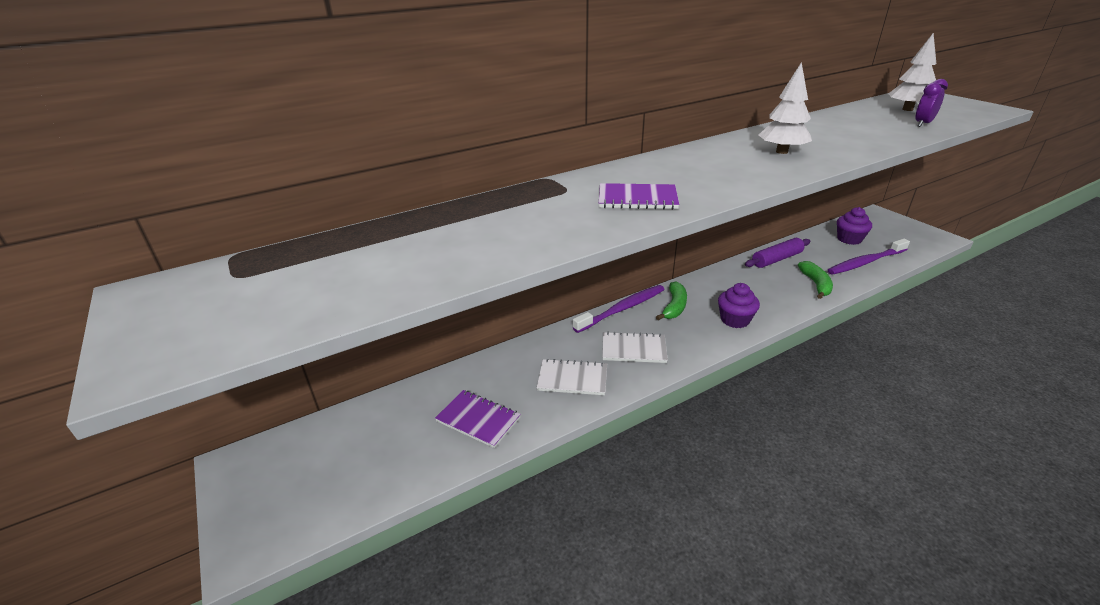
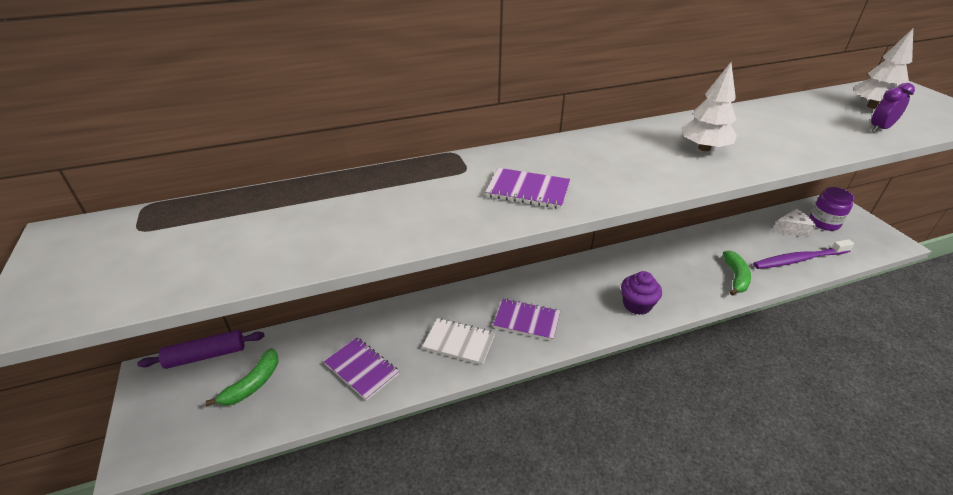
camera: 10 degrees right, 5 degrees up
purple toothbrush [573,285,665,333] -> none
white notebook [602,332,668,363] -> purple notebook [493,298,560,341]
green banana [656,282,687,320] -> green banana moved to [206,348,278,406]
purple rolling pin [745,238,810,268] -> purple rolling pin moved to [137,330,264,369]
purple cupcake [837,207,872,245] -> white cheese [772,209,816,238]
none -> purple jar [809,187,854,231]

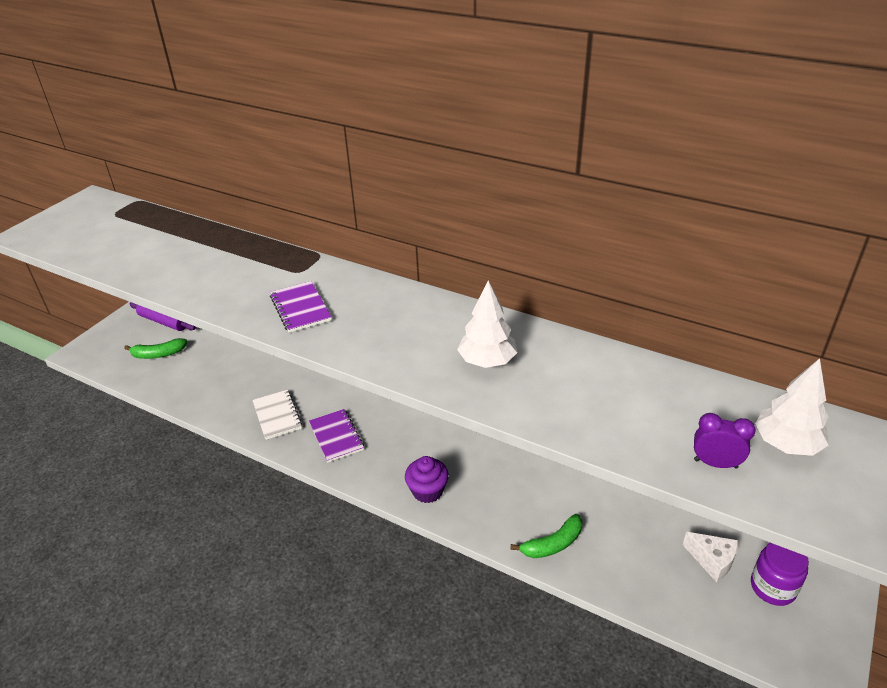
camera: 50 degrees right, 0 degrees up
purple notebook [324,338,399,401] -> none
purple toothbrush [753,239,854,269] -> none

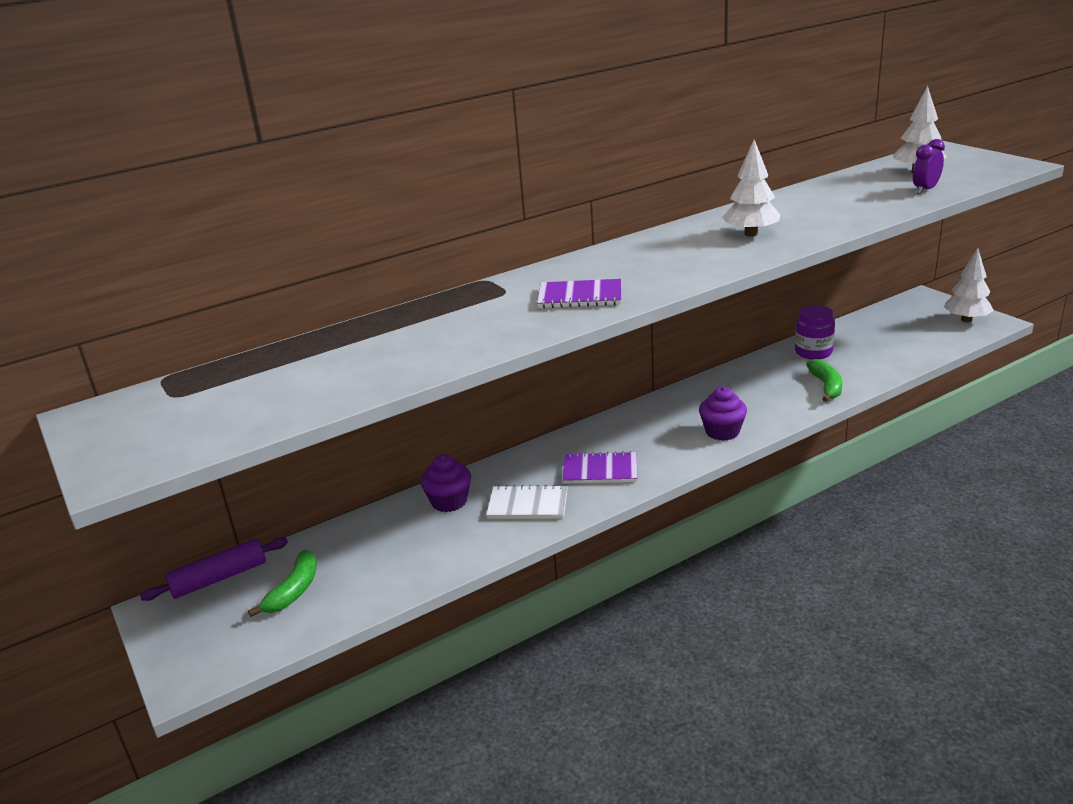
camera: 60 degrees left, 10 degrees down
white cheese [683,532,738,582] -> none
purple jar [751,543,809,606] -> purple jar moved to [795,305,835,359]
none -> purple cupcake [421,454,471,512]
none -> white tree [944,248,994,322]

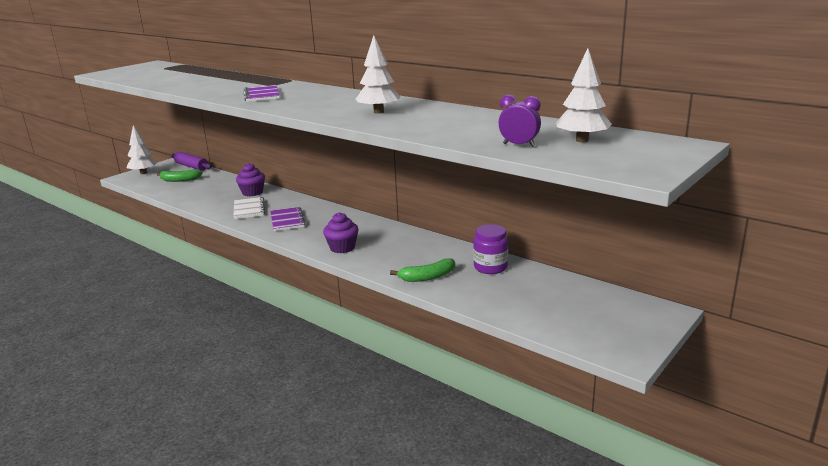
camera: 70 degrees right, 5 degrees down
white tree [944,248,994,322] -> white tree moved to [127,125,158,174]

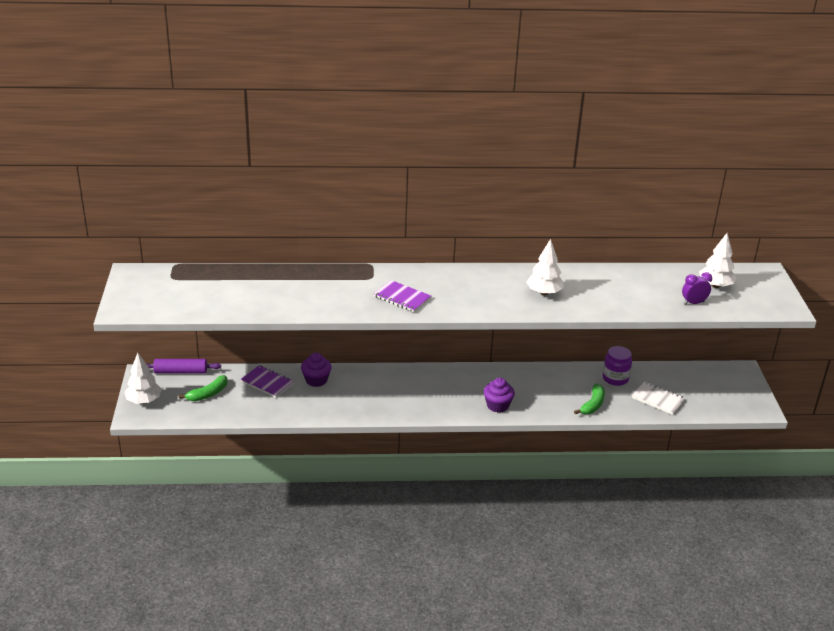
camera: 45 degrees left, 10 degrees up
white notebook [233,197,265,219] -> white notebook moved to [632,381,686,415]
purple notebook [270,207,305,231] -> purple notebook moved to [240,365,294,398]

